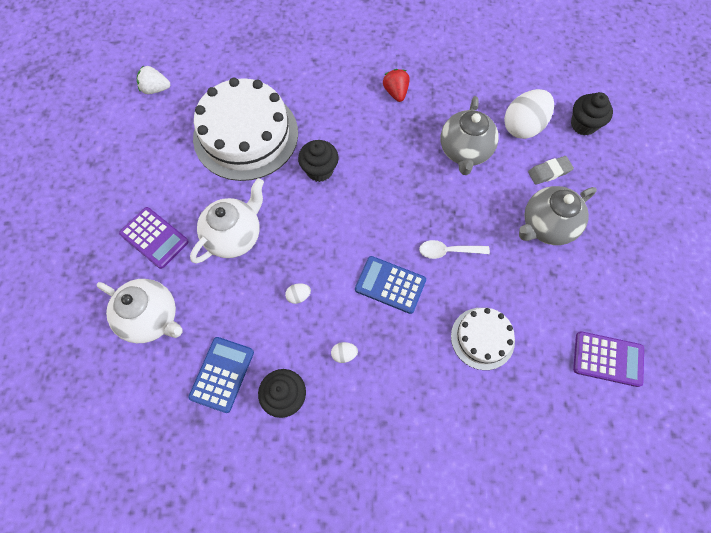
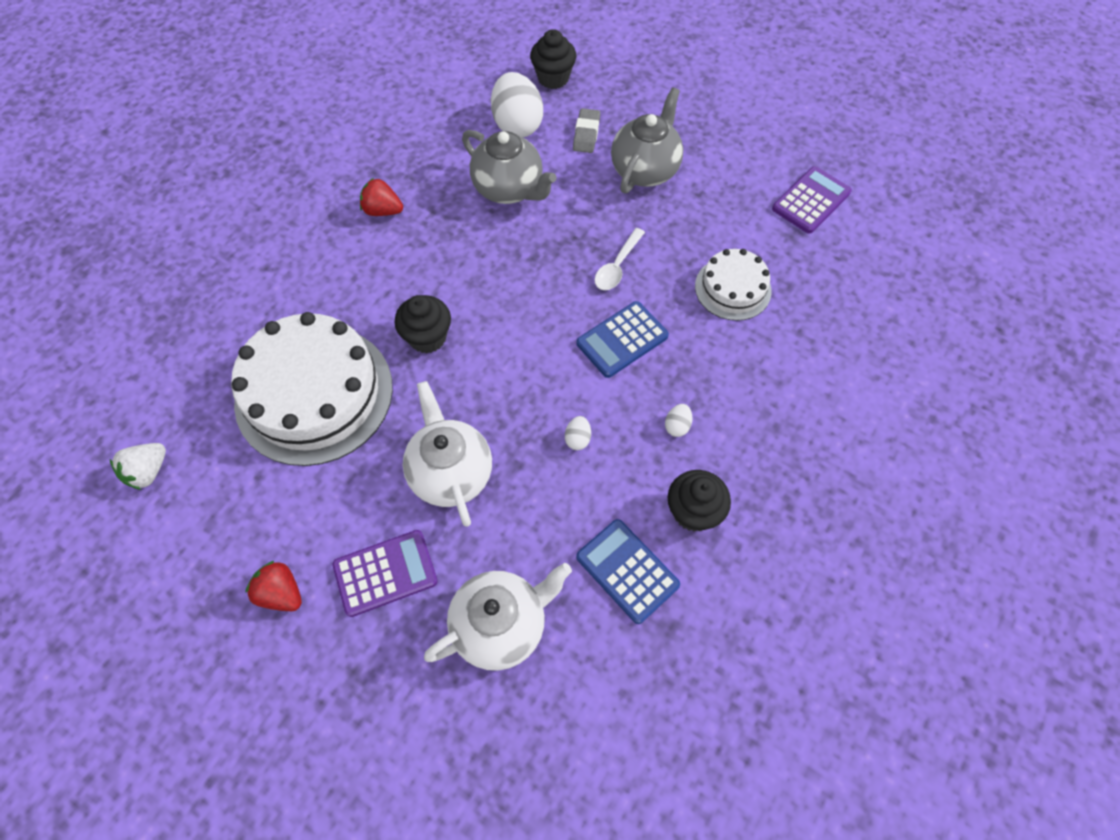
camera: 60 degrees left, 5 degrees down
grey teapot [519,186,597,245] -> grey teapot turned 150 degrees counterclockwise [611,87,683,193]
none -> red strawberry [245,561,302,611]

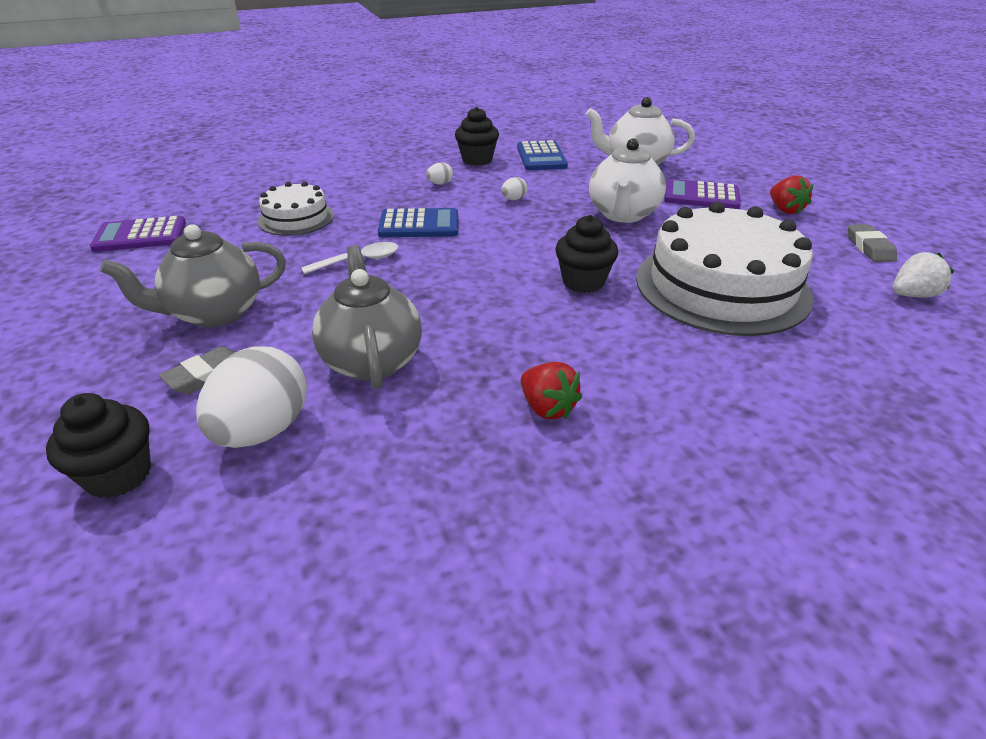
camera: 145 degrees left, 25 degrees down
none -> grey eraser [848,224,897,262]

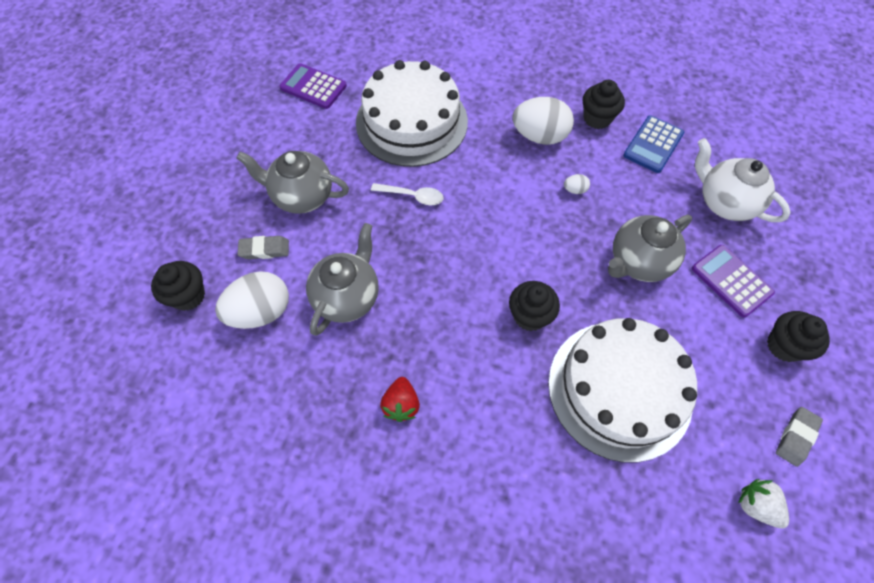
camera: 40 degrees right, 25 degrees up
white cake [257,182,334,236] -> white cake [356,60,468,167], size x1.91
blue calculator [378,208,458,237] -> none
white egg [426,162,453,185] -> white egg [512,97,574,145], size x2.39
white teapot [589,138,666,223] -> grey teapot [608,215,692,282]
red strawberry [770,175,814,215] -> black cupcake [767,311,830,362]
white strawberry [893,252,954,298] -> white strawberry turned 150 degrees counterclockwise [738,479,789,528]

